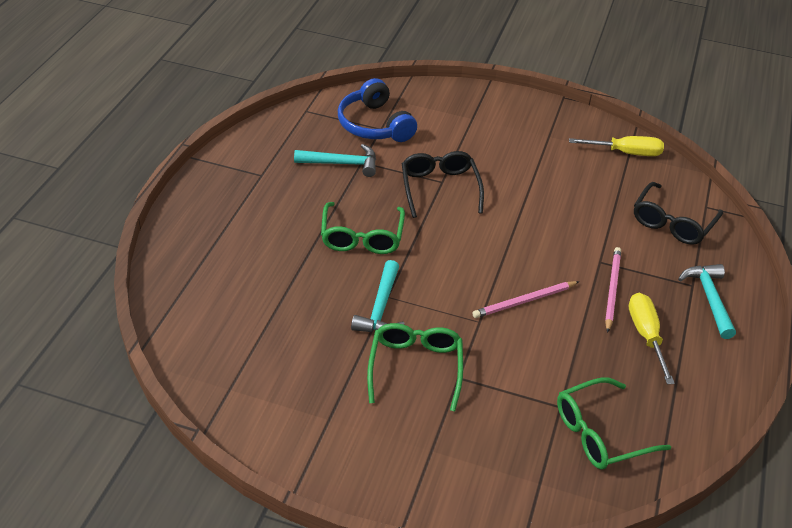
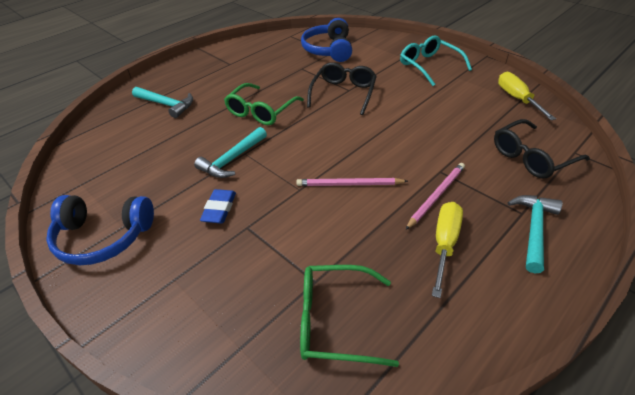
camera: 30 degrees right, 0 degrees up
turquoise hammer [294,144,376,177] -> turquoise hammer moved to [132,87,193,118]
green glasses [367,323,463,412] -> blue eraser [200,189,236,223]
yellow screwdriver [569,136,664,156] -> yellow screwdriver turned 135 degrees counterclockwise [498,72,556,120]
none -> blue headphones [46,195,154,265]
none -> turquoise glasses [400,36,472,86]

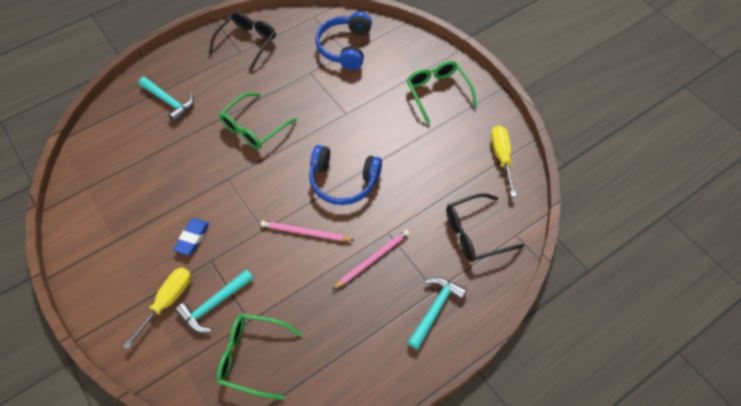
camera: 10 degrees right, 15 degrees up
blue headphones [46,195,154,265] -> blue headphones moved to [309,145,382,205]
turquoise hammer [194,127,267,178] -> turquoise hammer moved to [176,269,254,333]
black glasses [307,62,377,115] -> black glasses moved to [209,12,276,71]
turquoise glasses [400,36,472,86] -> green glasses [407,61,477,124]
yellow screwdriver [432,202,463,298] -> yellow screwdriver moved to [123,267,191,349]

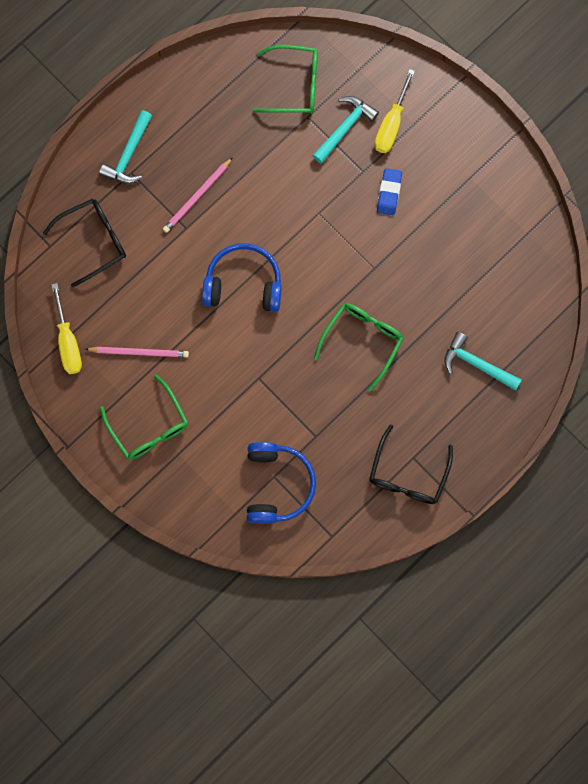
camera: 170 degrees right, 20 degrees up
pink pencil [261,221,354,241] -> pink pencil moved to [85,347,189,357]

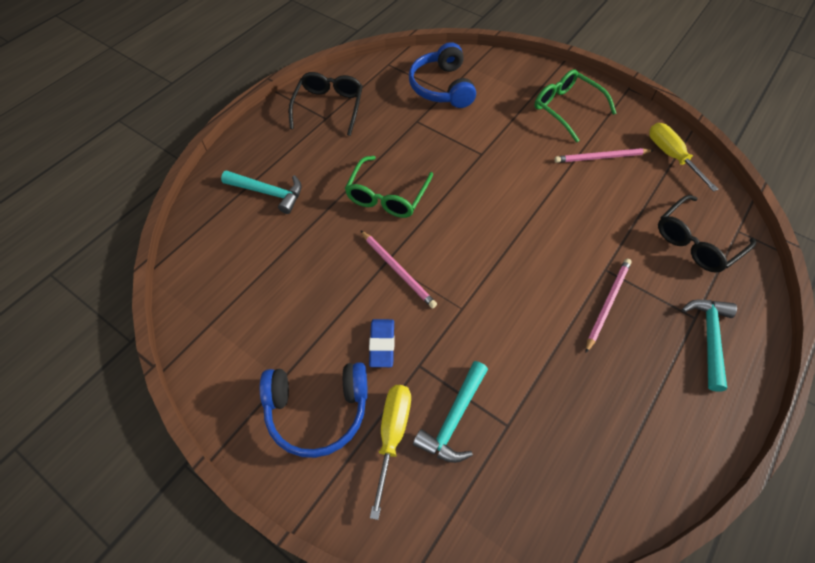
camera: 170 degrees right, 20 degrees down
blue headphones [202,243,282,312] -> blue headphones moved to [260,362,368,458]
green glasses [252,45,318,114] -> none
none -> pink pencil [360,230,437,308]

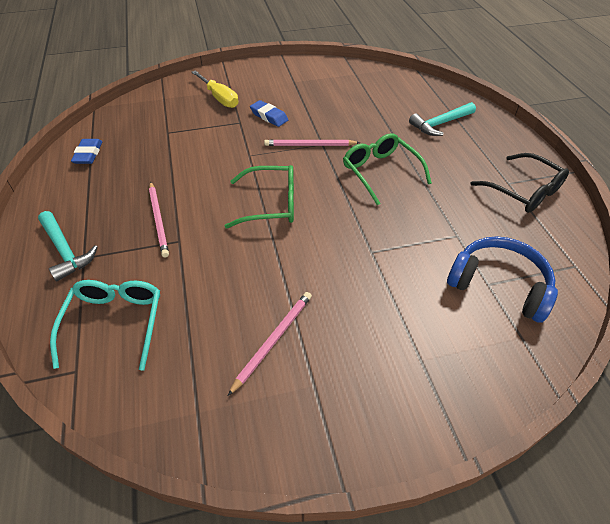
camera: 130 degrees right, 10 degrees down
blue headphones [260,362,368,458] -> none
turquoise hammer [413,361,488,463] -> none
green glasses [534,69,616,143] -> green glasses moved to [225,165,294,229]
yellow screwdriver [649,123,718,192] -> none
black glasses [658,195,756,273] -> turquoise glasses [50,280,160,371]
none -> blue eraser [71,139,102,164]

